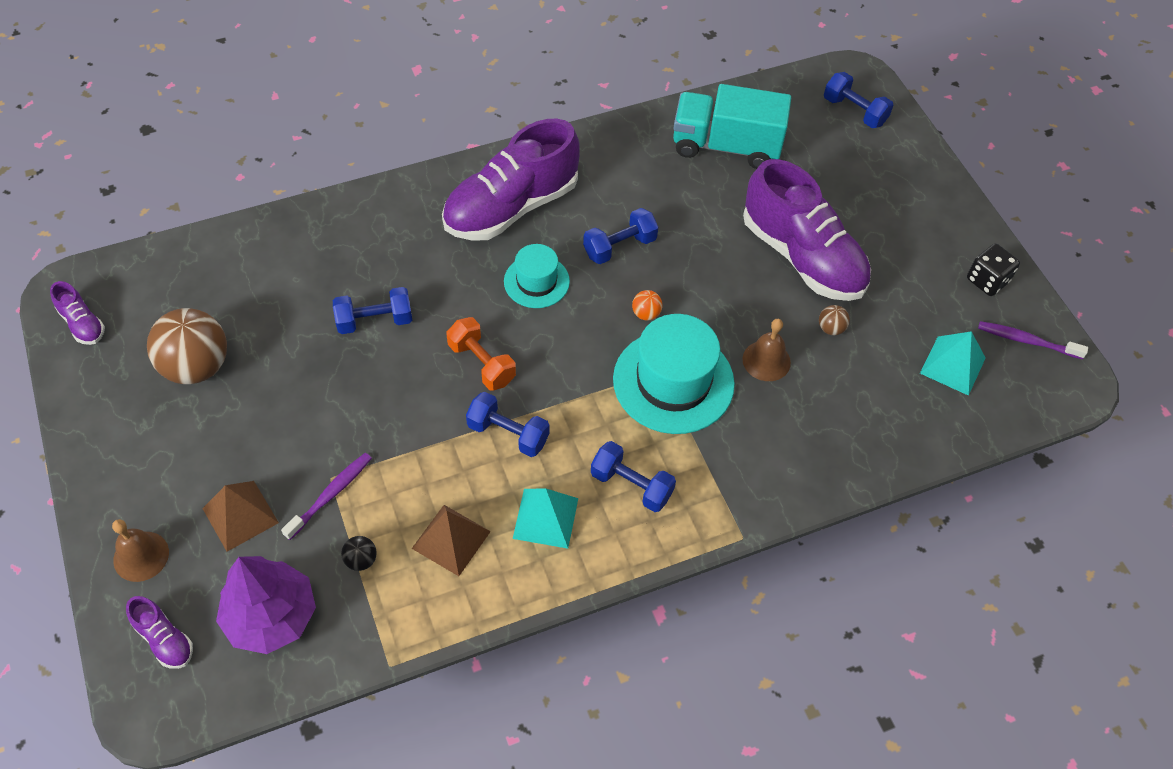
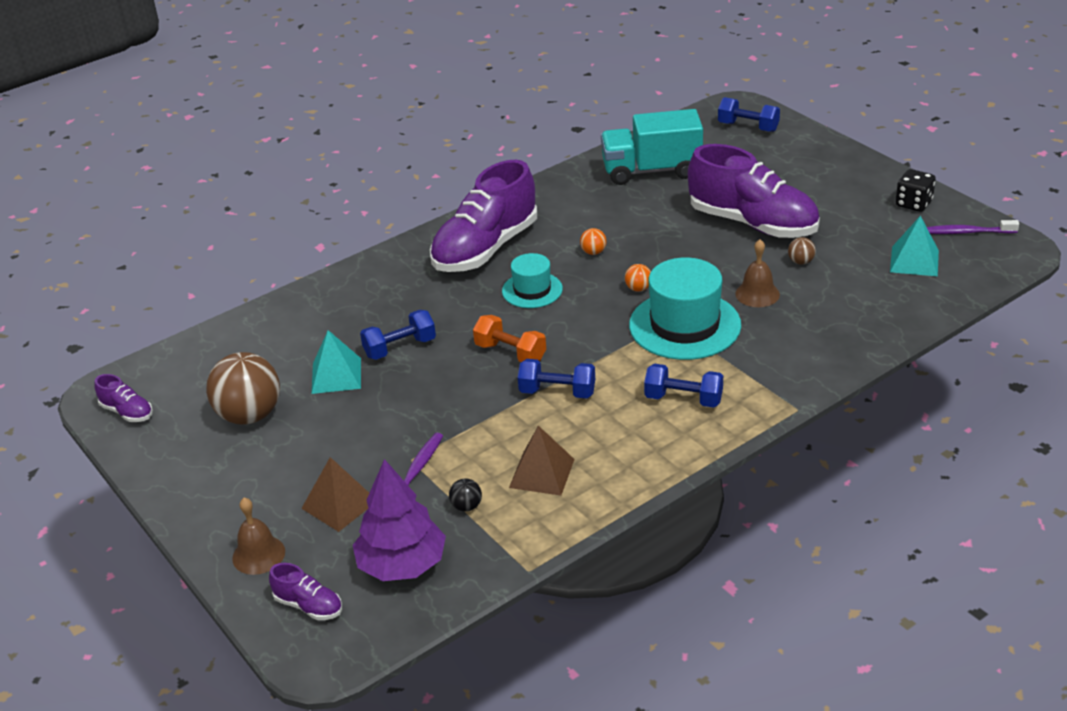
camera: 10 degrees left, 20 degrees down
turquoise pyramid [513,488,578,549] -> turquoise pyramid moved to [312,330,361,394]
blue dumbbell [583,208,658,264] -> orange ball [580,228,607,255]

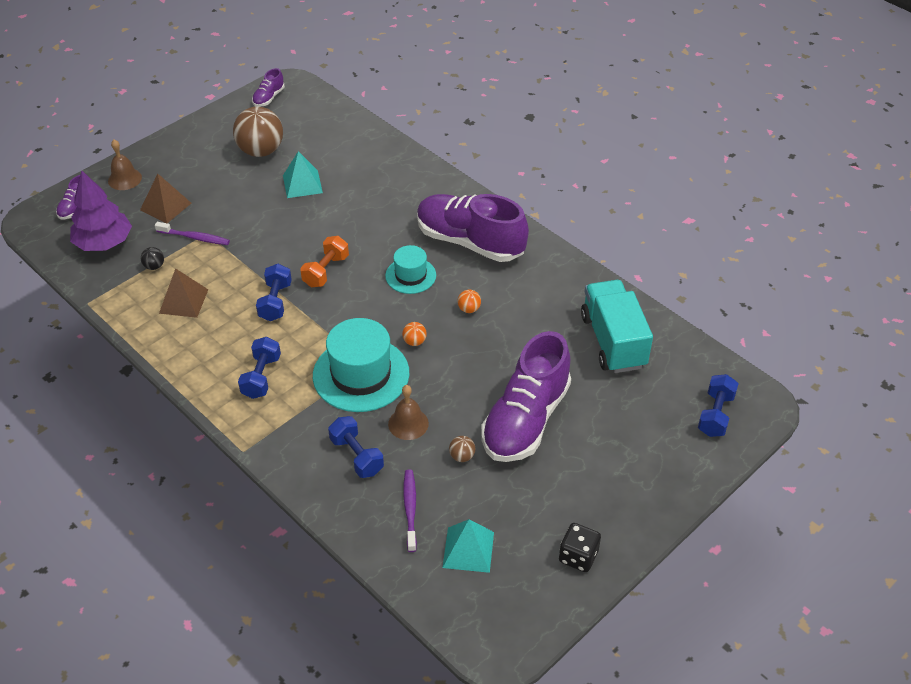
camera: 80 degrees right, 10 degrees up
blue dumbbell [360,310,436,360] -> blue dumbbell moved to [328,416,384,478]
purple toothbrush [927,220,1019,234] -> purple toothbrush moved to [403,469,417,552]

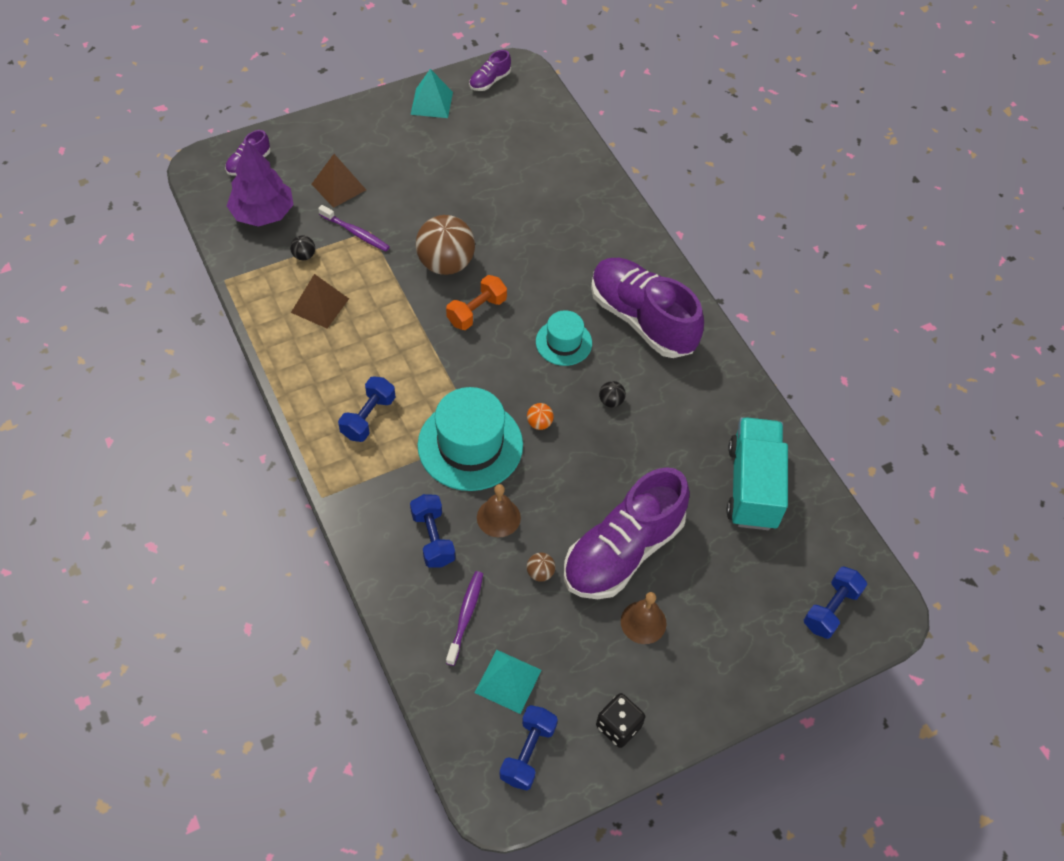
camera: 15 degrees right, 10 degrees up
brown bell [108,140,142,190] -> brown bell moved to [621,592,667,644]
brown ball [233,107,283,157] -> brown ball moved to [416,215,475,275]
blue dumbbell [256,264,292,321] -> blue dumbbell moved to [500,705,558,790]
turquoise pyramid [283,151,323,198] -> turquoise pyramid moved to [411,69,453,118]
orange ball [457,290,481,313] -> black ball [599,381,626,408]

